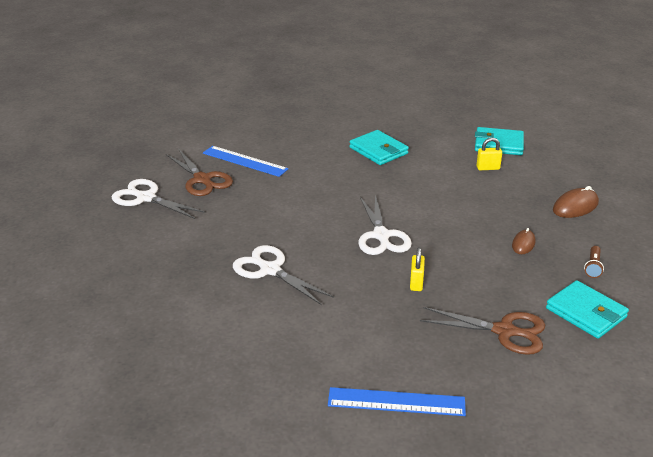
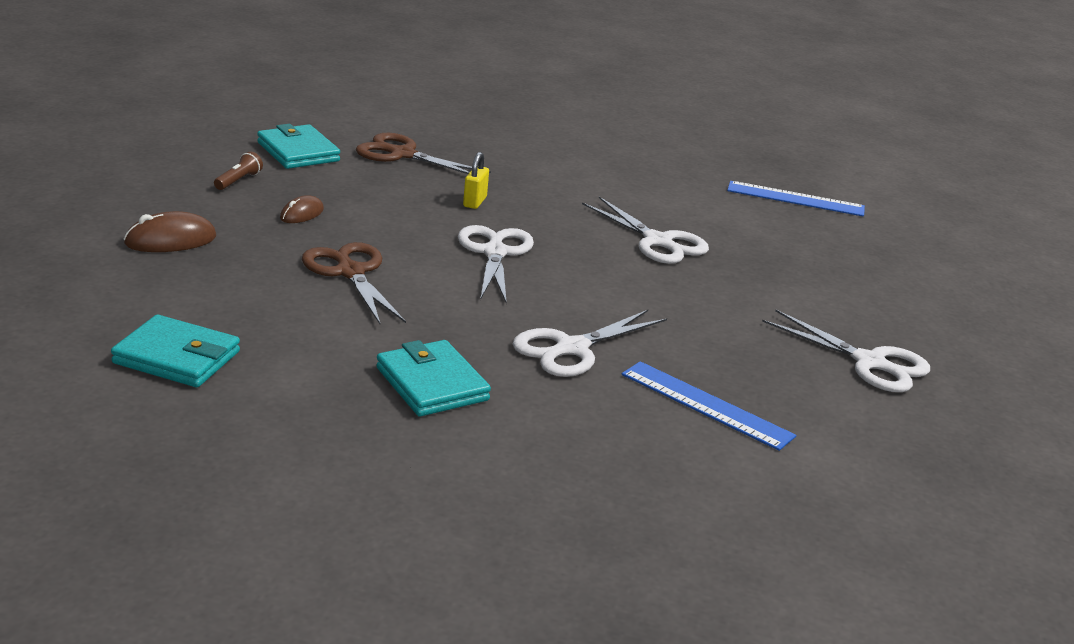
camera: 175 degrees left, 5 degrees down
brown scissors [166,150,233,196] -> brown scissors moved to [302,242,406,324]
blue ruler [328,387,466,416] -> blue ruler moved to [727,181,865,217]
yellow padlock [477,138,502,170] -> none
none -> white scissors [513,310,667,377]

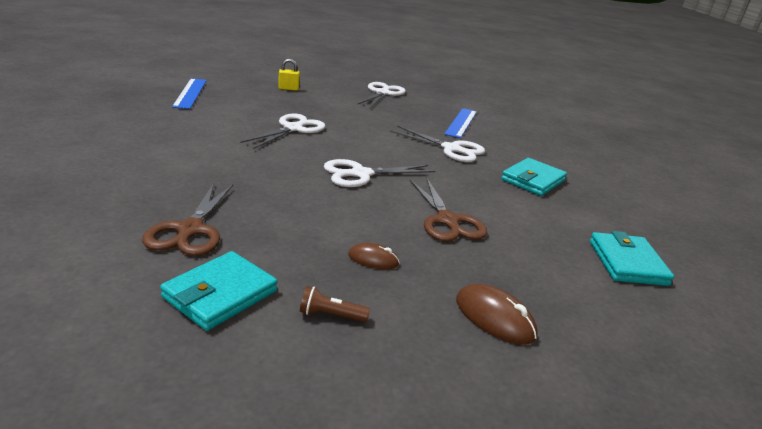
camera: 110 degrees left, 0 degrees up
brown scissors [302,242,406,324] -> brown scissors turned 60 degrees counterclockwise [410,178,487,242]
yellow padlock [463,152,489,209] -> yellow padlock moved to [278,59,300,91]

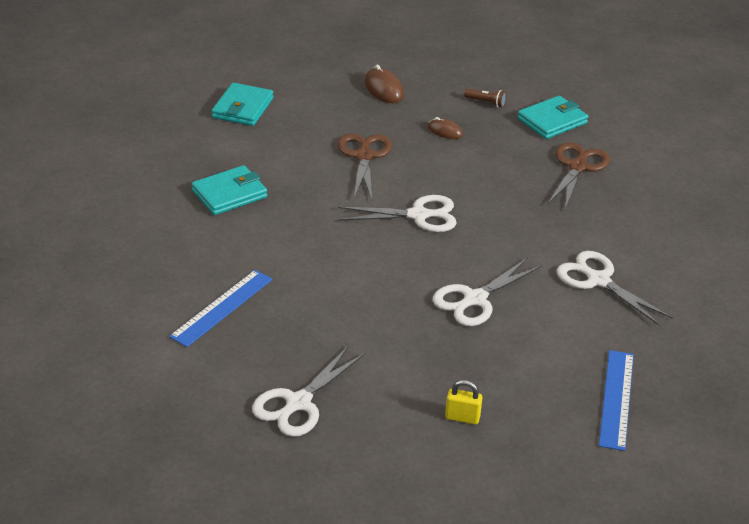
camera: 160 degrees left, 10 degrees up
white scissors [390,126,485,162] -> white scissors moved to [557,251,673,326]

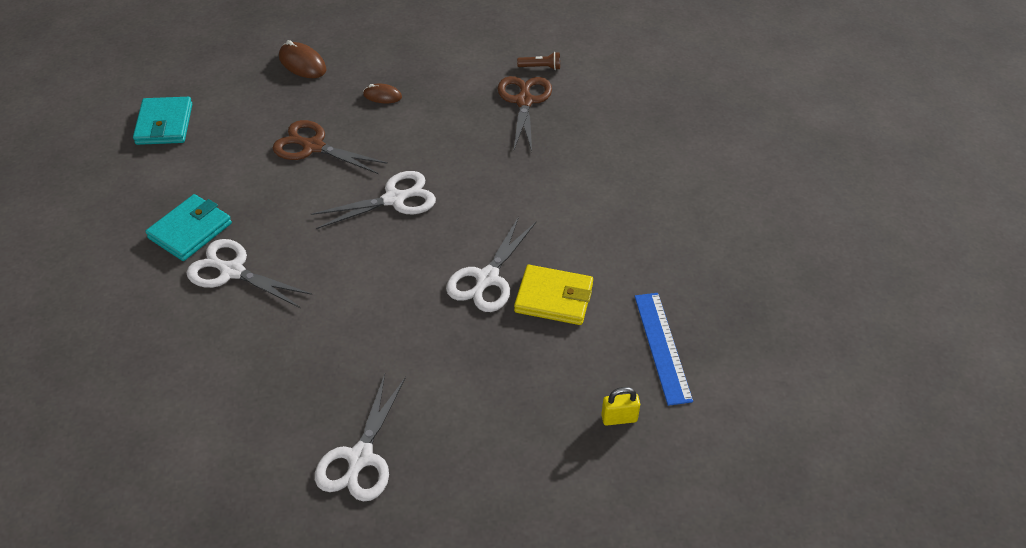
camera: 20 degrees left, 10 degrees up
blue ruler [169,270,273,347] -> none
brown scissors [338,134,392,200] -> brown scissors turned 45 degrees counterclockwise [273,120,388,174]
yellow padlock [445,380,482,424] -> yellow padlock moved to [601,387,640,426]
brown flashlight [464,89,507,107] -> brown flashlight moved to [517,52,560,70]
turquoise wallet [517,96,588,139] -> none
white scissors [557,251,673,326] -> white scissors moved to [186,239,312,308]
none -> yellow wallet [514,265,593,325]

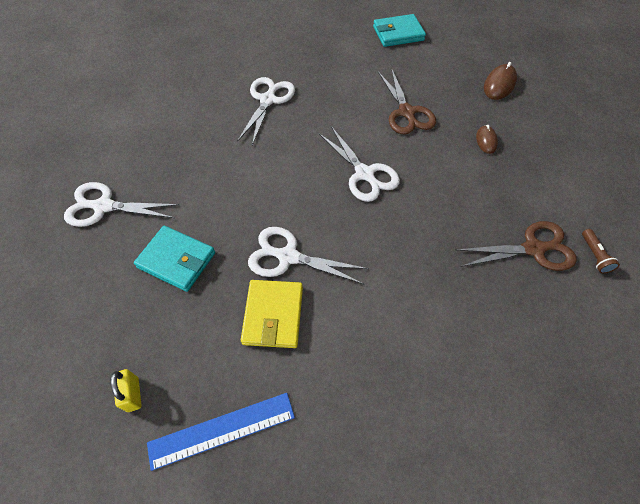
camera: 80 degrees right, 10 degrees up
turquoise wallet [145,194,232,261] -> turquoise wallet moved to [134,226,215,292]
brown scissors [273,120,388,174] -> brown scissors turned 150 degrees clockwise [378,68,436,135]

